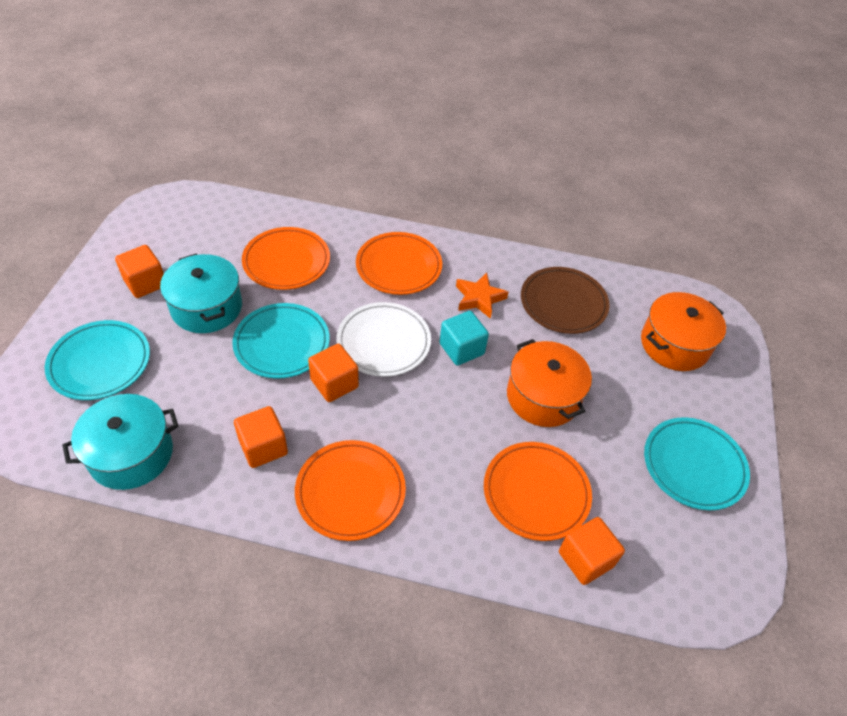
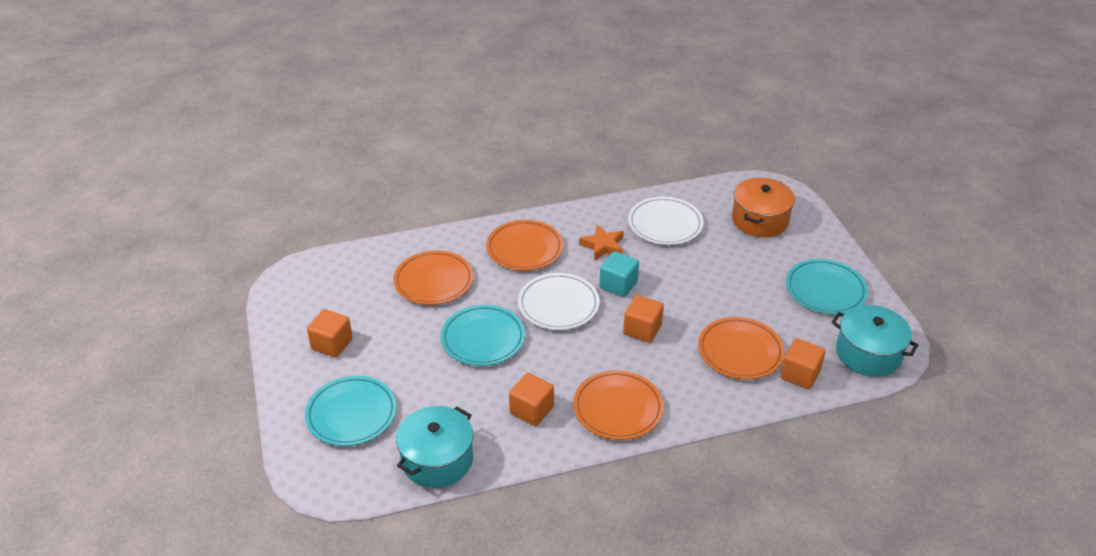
camera: 25 degrees left, 10 degrees down
turquoise pot [160,254,242,333] -> turquoise pot moved to [832,305,918,377]
orange cube [308,344,359,402] -> orange cube moved to [623,295,664,343]
orange pot [507,339,592,427] -> none
brown plate [521,267,610,334] -> white plate [628,197,703,245]

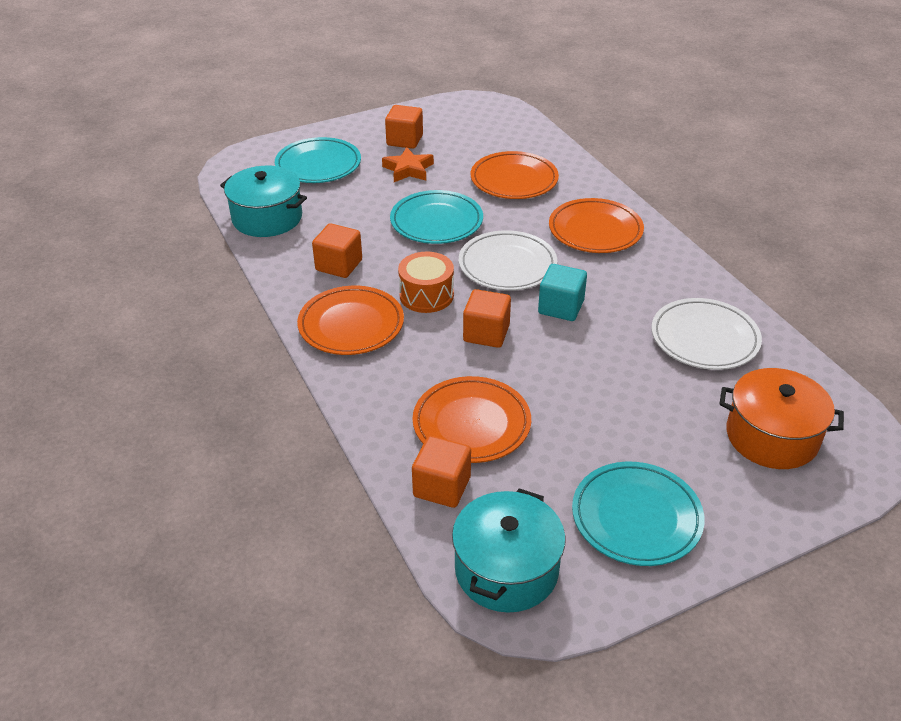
camera: 80 degrees right, 0 degrees up
orange star [579,225,623,260] -> orange star moved to [382,147,434,182]
none -> orange drum [398,251,454,313]

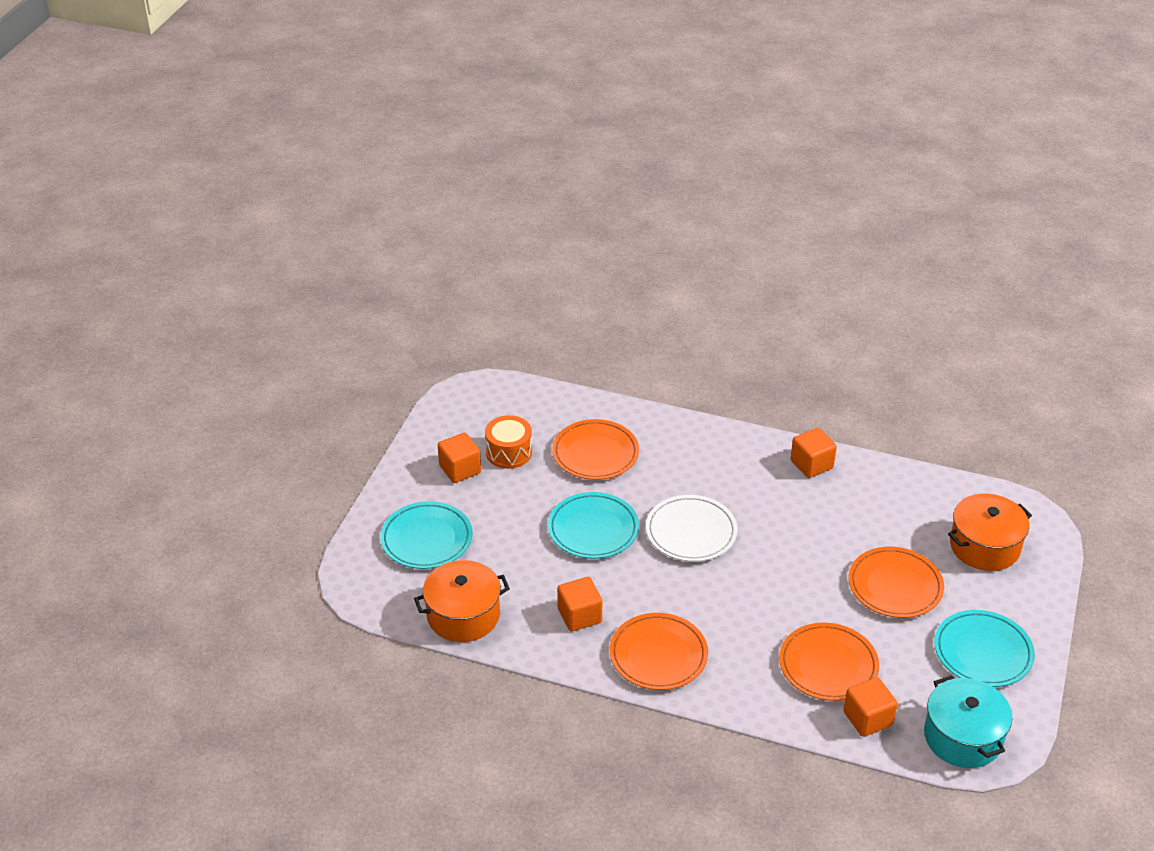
camera: 45 degrees left, 0 degrees up
turquoise pot [220,165,307,237] -> orange pot [414,560,510,642]
orange star [382,147,434,182] -> none
orange drum [398,251,454,313] -> orange drum moved to [485,415,532,469]
orange cube [463,289,511,348] -> orange cube moved to [791,428,837,478]
turquoise cube [538,264,587,321] -> none
orange plate [549,198,644,253] -> orange plate moved to [848,547,944,618]
white plate [651,298,762,370] -> none

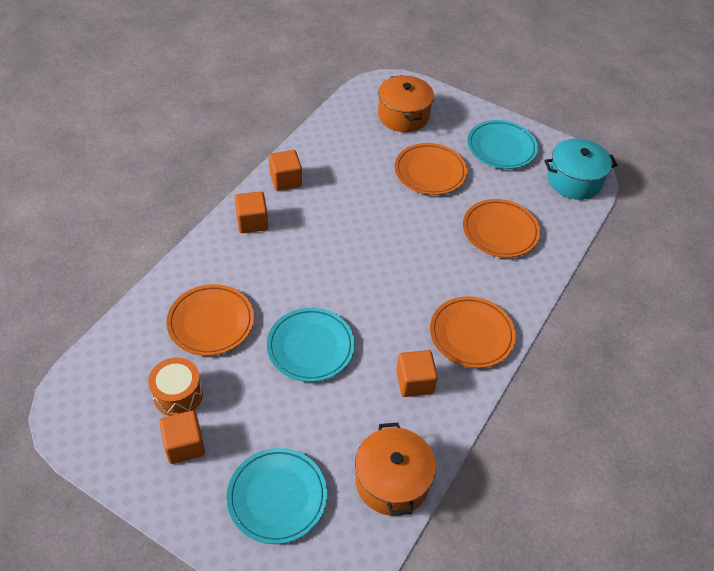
camera: 80 degrees left, 10 degrees up
white plate [646,495,738,562] -> none
orange cube [843,677,898,737] -> orange cube moved to [234,191,268,233]

